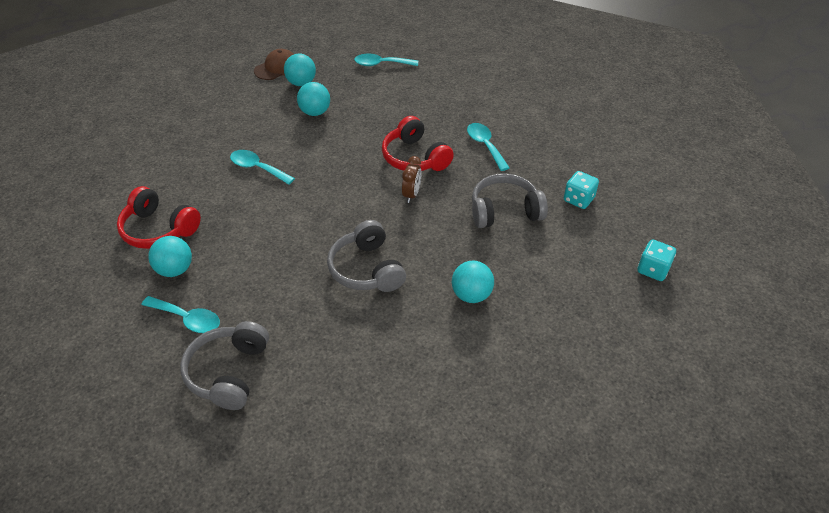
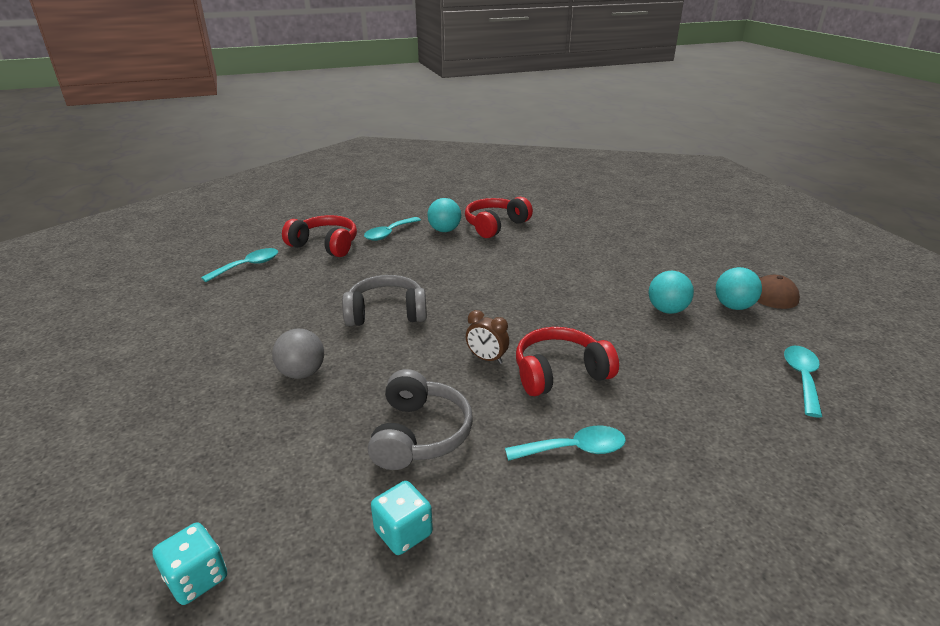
camera: 105 degrees right, 15 degrees down
grey headphones [180,321,269,410] -> red headphones [282,215,357,257]
turquoise spoon [230,150,295,185] -> turquoise spoon moved to [201,248,278,282]
turquoise ball [452,260,494,303] -> grey ball [272,329,324,379]

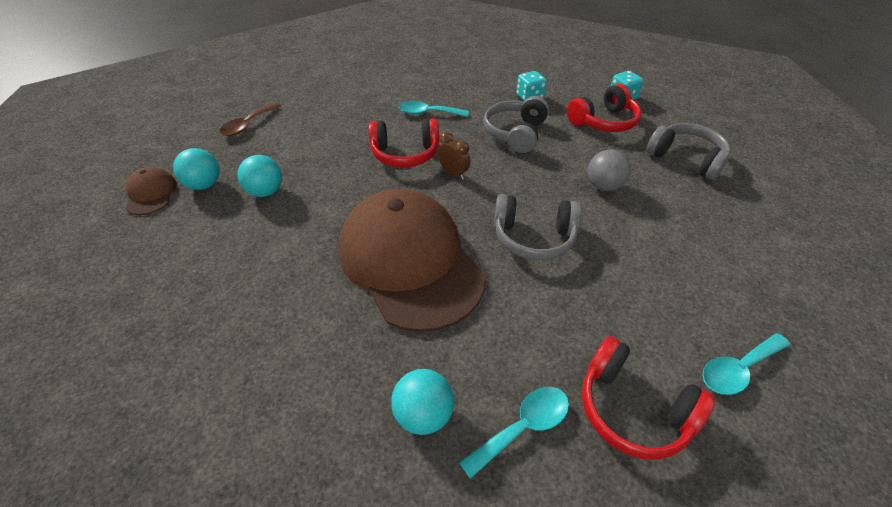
camera: 165 degrees left, 15 degrees up
red headphones [465,197,533,238] -> red headphones moved to [567,84,642,132]
turquoise spoon [784,346,822,417] -> brown spoon [220,102,281,136]
none -> brown cap [339,189,485,332]
none -> grey headphones [646,123,730,180]

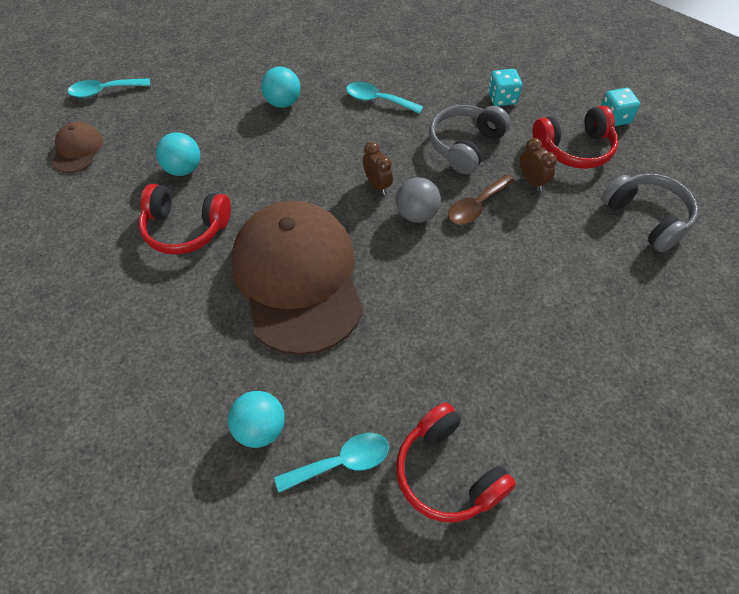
camera: 15 degrees right, 10 degrees up
turquoise ball [173,148,220,190] -> turquoise ball moved to [261,67,300,108]
brown spoon [220,102,281,136] -> brown spoon moved to [448,175,515,225]
red headphones [368,119,439,167] -> red headphones moved to [139,184,231,255]
grey headphones [494,194,581,260] -> none
grey ball [588,149,631,191] -> grey ball moved to [396,177,441,223]
turquoise spoon [702,333,790,395] -> turquoise spoon moved to [68,78,150,98]
none -> brown clock [520,138,557,191]

